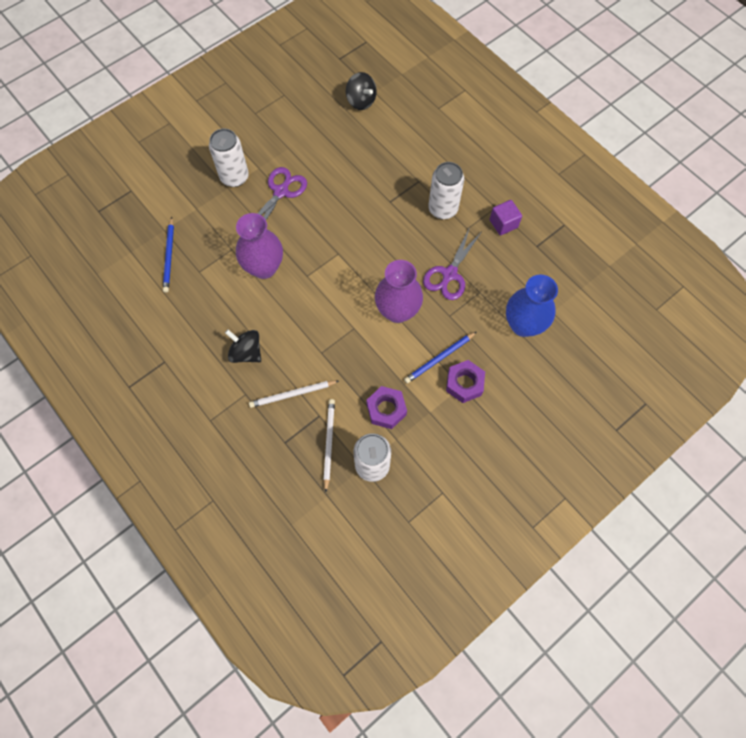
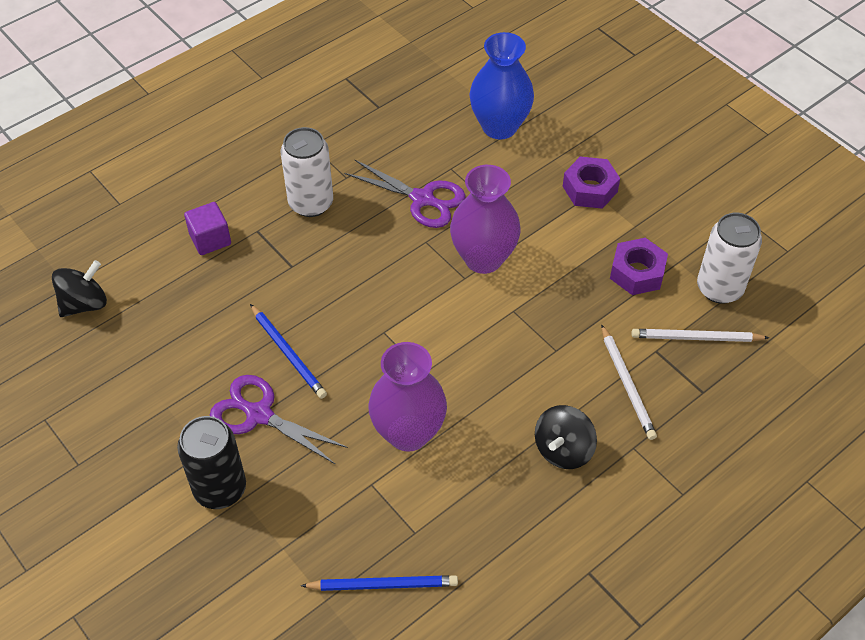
camera: 90 degrees left, 15 degrees down
white can [209,129,249,187] -> black can [177,416,246,509]
blue pencil [404,332,476,383] -> blue pencil moved to [250,304,327,399]
purple cube [490,200,522,235] -> purple cube moved to [184,202,231,255]

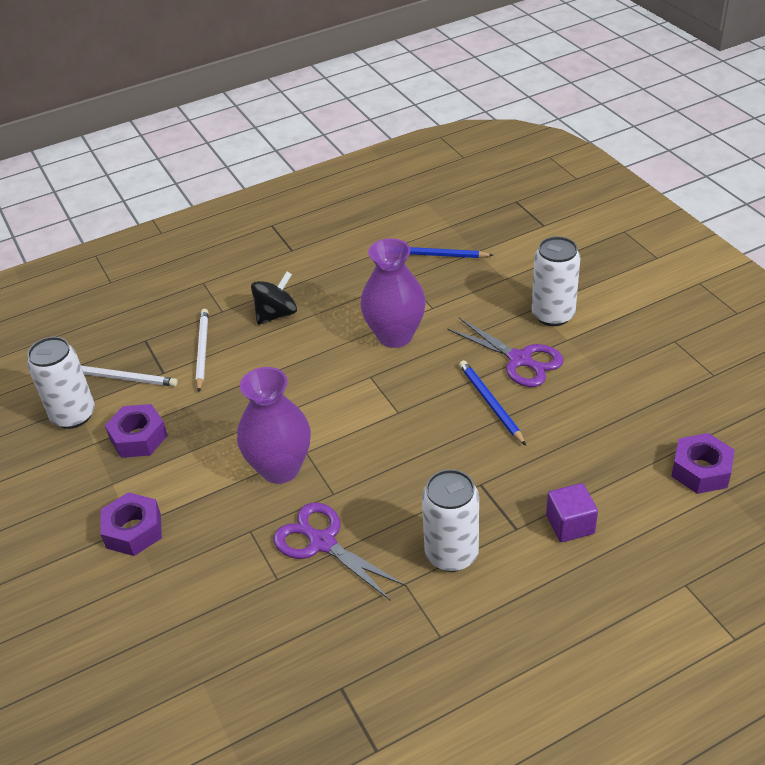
camera: 165 degrees left, 10 degrees down
black spinning top [52,260,107,317] -> purple nut [671,433,735,494]
black can [177,416,246,509] -> white can [532,236,581,326]
blue vase [469,32,534,139] -> none

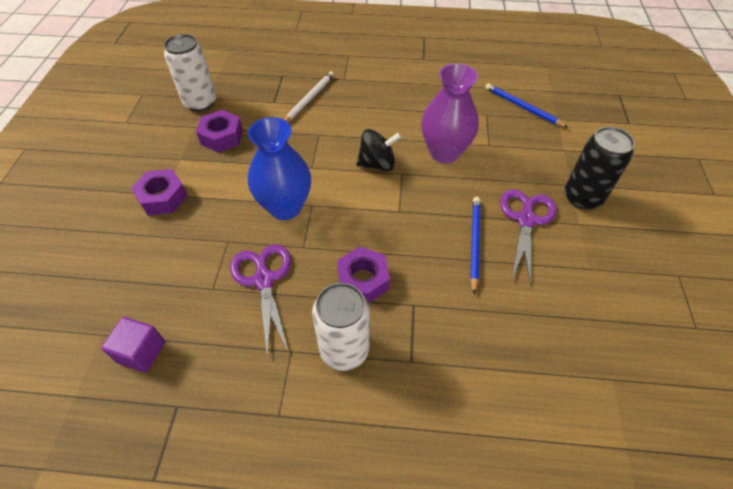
camera: 30 degrees right, 10 degrees up
white pencil [81,366,178,387] -> none
purple vase [237,367,311,484] -> blue vase [248,117,311,220]
black spinning top [251,272,297,325] -> black spinning top moved to [356,129,402,171]
purple scissors [447,318,564,387] -> purple scissors turned 150 degrees counterclockwise [500,189,557,285]
white can [532,236,581,326] -> black can [564,127,635,210]
purple cube [546,483,598,542] -> purple cube moved to [101,317,165,373]
purple nut [671,433,735,494] -> purple nut moved to [337,246,390,303]

